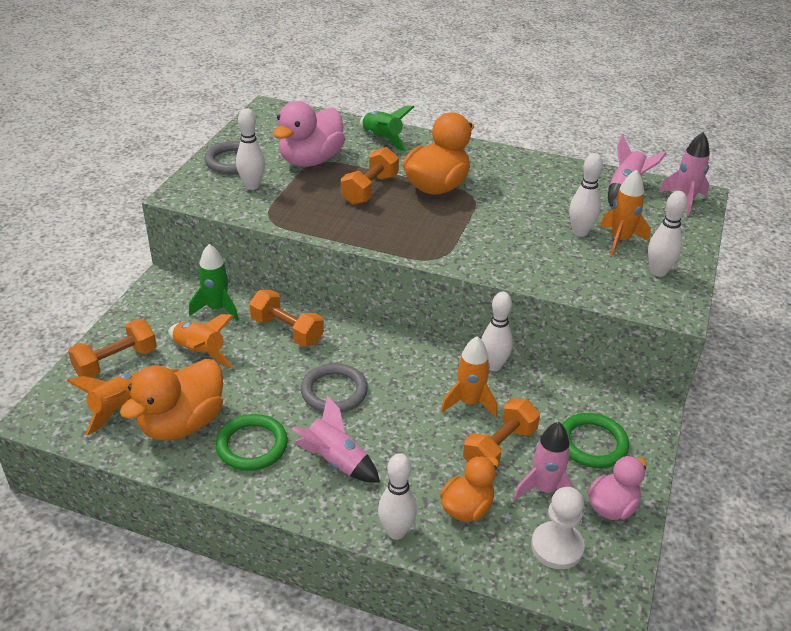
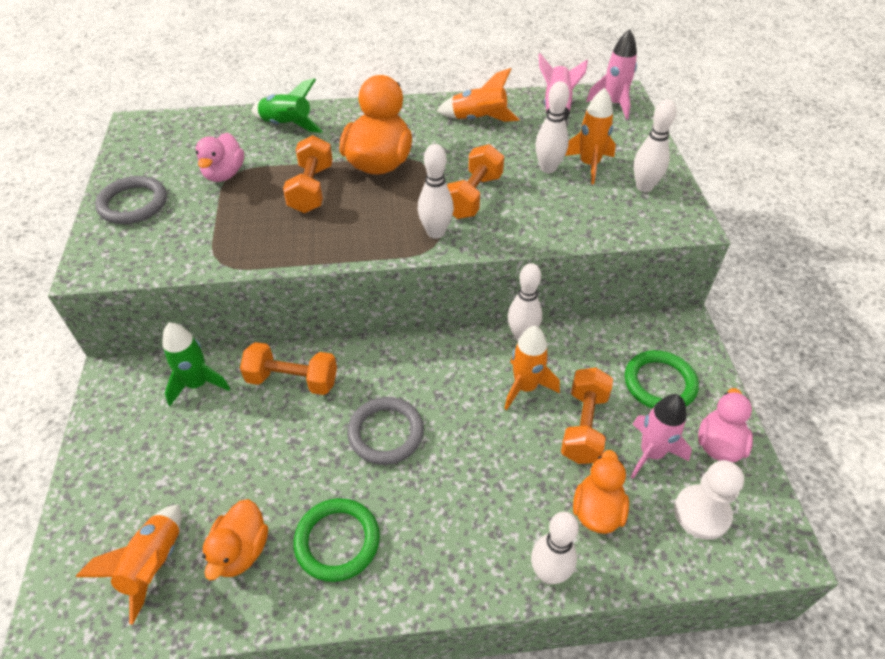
camera: 25 degrees left, 10 degrees up
orange dumbbell [68,319,157,378] -> orange dumbbell moved to [447,144,504,219]
orange duck [120,359,223,441] -> orange duck [202,499,268,580], size x0.61
orange rocket [169,314,234,368] -> orange rocket moved to [437,68,520,122]
white bowling pin [236,108,265,190] -> white bowling pin moved to [418,144,454,239]
pink duck [273,101,345,167] -> pink duck [195,133,244,182], size x0.61
pink rocket [292,396,380,483] -> none

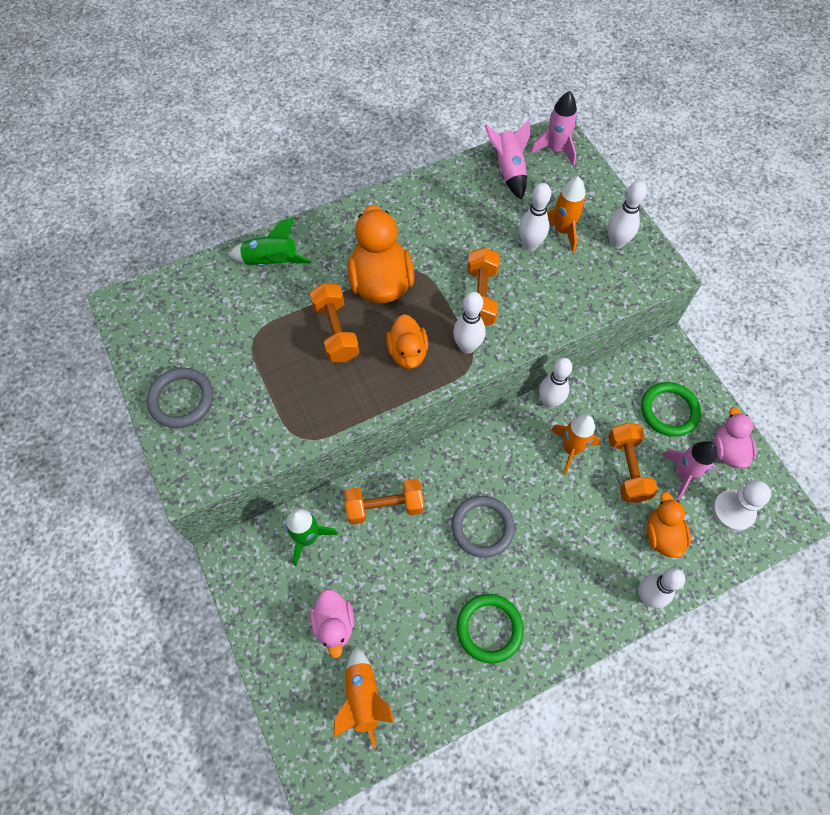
camera: 20 degrees left, 15 degrees up
pink duck [195,133,244,182] -> pink duck moved to [310,589,354,658]
orange duck [202,499,268,580] -> orange duck moved to [386,314,428,369]
orange rocket [437,68,520,122] -> none

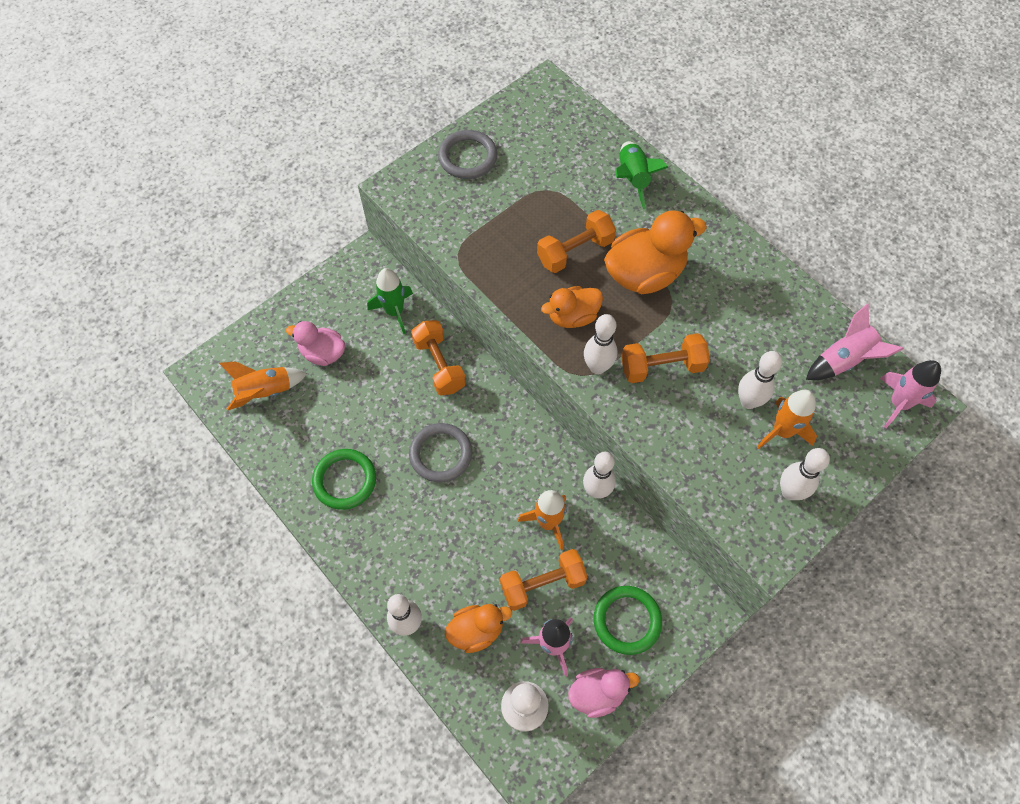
camera: 75 degrees right, 0 degrees up
pink duck [310,589,354,658] -> pink duck turned 45 degrees clockwise [286,321,345,366]

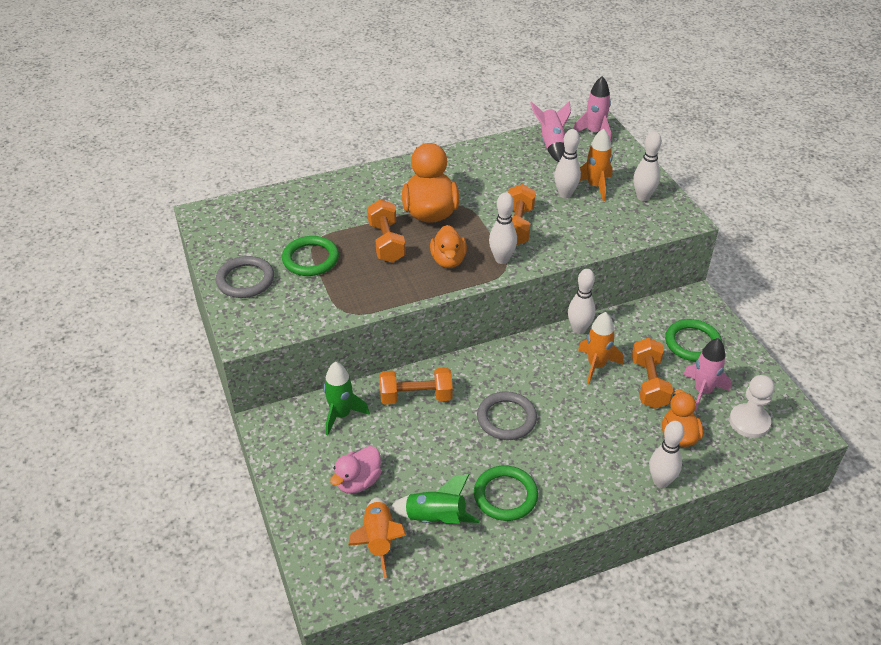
camera: 70 degrees left, 20 degrees down
pink duck [568,668,639,718] -> none
green rocket [615,141,669,209] -> green rocket moved to [390,474,480,524]
none -> green ring [282,236,339,276]

